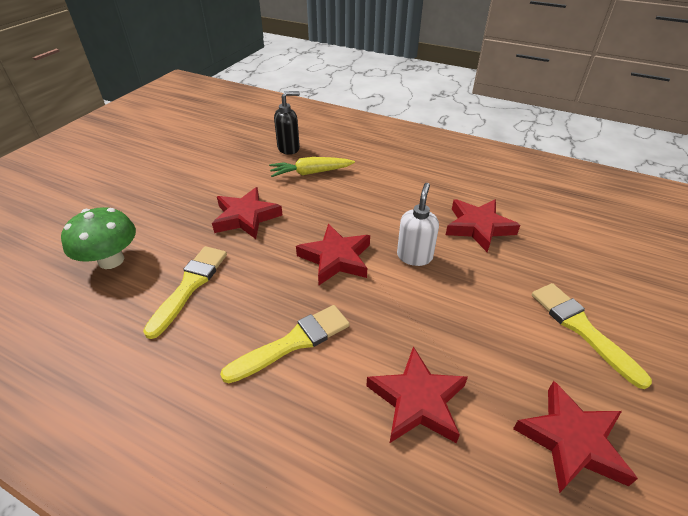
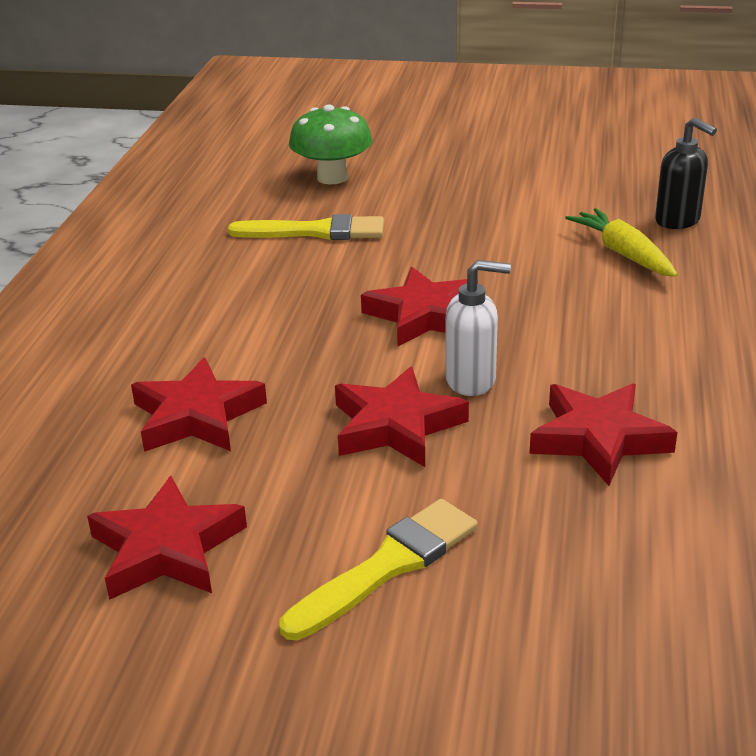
camera: 75 degrees right, 10 degrees down
red star [212,187,283,239] -> red star moved to [335,366,469,467]
yellow brush [220,305,350,383] -> none

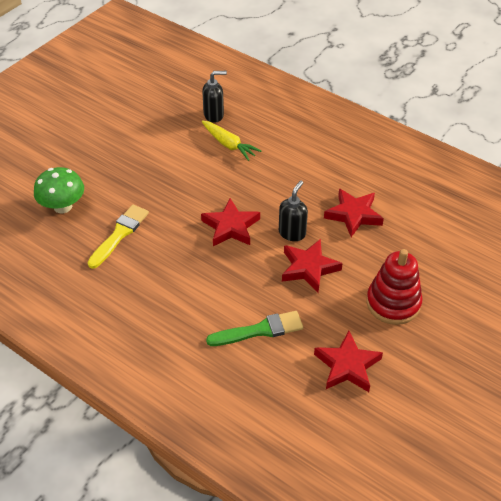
camera: 65 degrees left, 15 degrees up
red star [131,357,267,452] -> green brush [206,311,303,346]
yellow brush [279,499,478,640] -> red stacking toy [366,249,423,325]
white soap dispenser [445,260,511,396] -> black soap dispenser [279,181,308,241]
yellow carrot [565,208,678,277] -> yellow carrot turned 135 degrees counterclockwise [201,120,261,161]

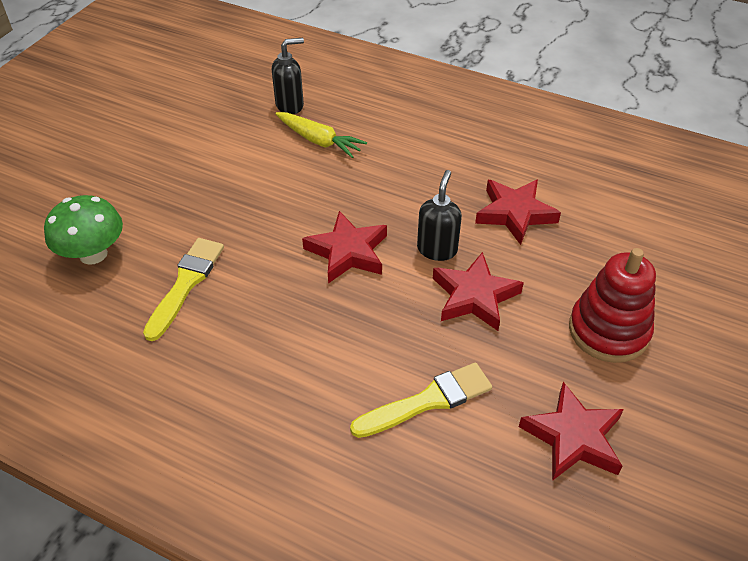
camera: 10 degrees left, 0 degrees up
green brush [206,311,303,346] -> yellow brush [350,363,492,438]

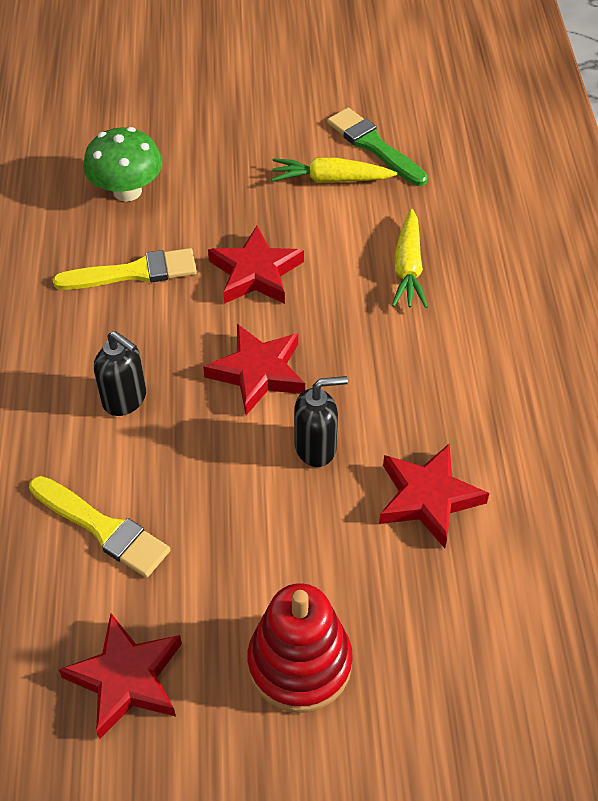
camera: 60 degrees right, 5 degrees up
black soap dispenser [272,38,304,114] -> black soap dispenser moved to [94,331,146,416]
red star [433,252,524,331] -> red star moved to [208,226,304,304]
none -> yellow carrot [271,157,397,183]
none -> green brush [327,107,428,186]

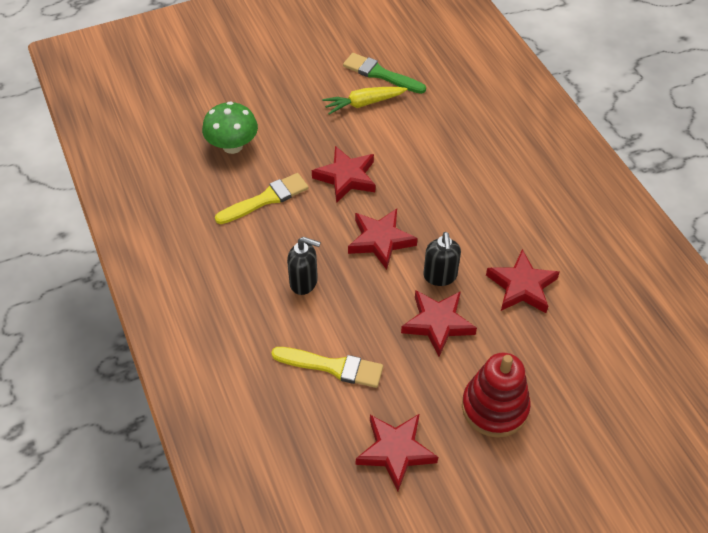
camera: 20 degrees left, 0 degrees up
black soap dispenser [294,376,348,467] -> black soap dispenser turned 120 degrees clockwise [423,232,461,286]
yellow carrot [392,209,428,308] -> none
none -> red star [401,290,477,356]

